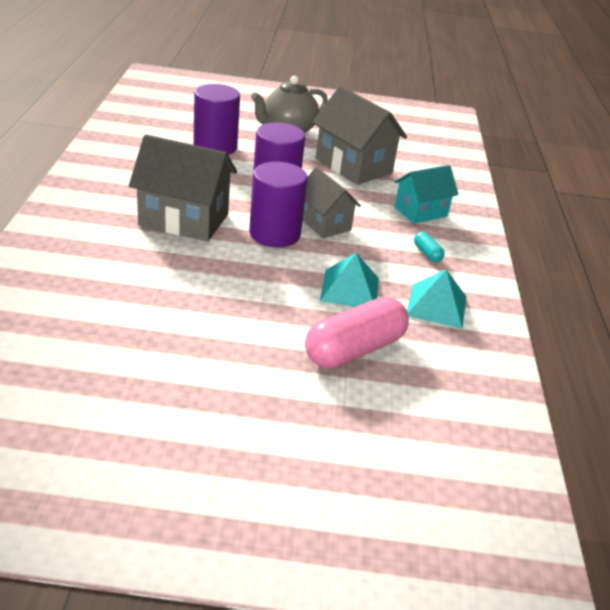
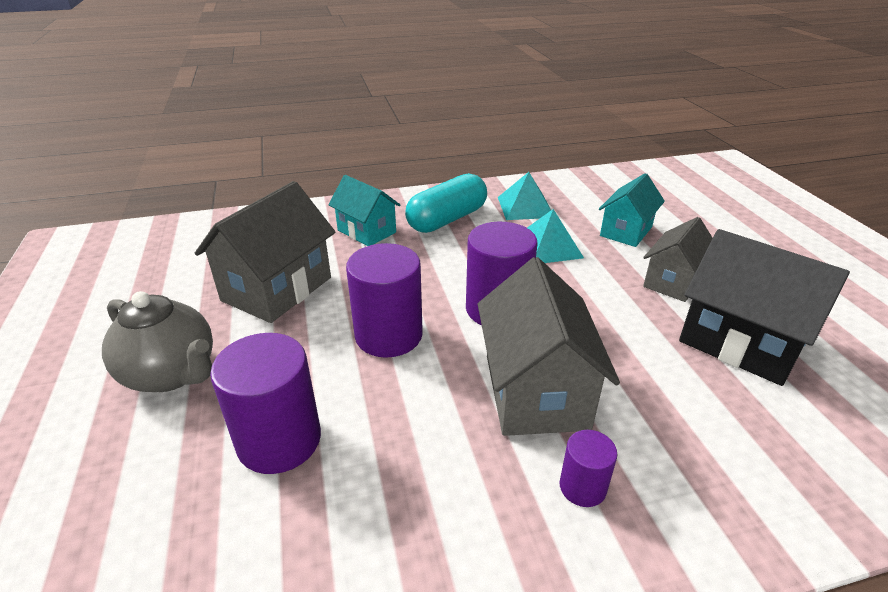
camera: 105 degrees left, 0 degrees up
grey house [303,167,361,238] -> grey house moved to [643,217,712,302]
pink capsule [305,297,409,368] -> turquoise house [599,173,665,247]
turquoise capsule [414,232,445,262] -> turquoise capsule [405,173,487,233], size x2.34
none -> purple cylinder [559,430,617,507]
none -> black house [679,229,850,386]

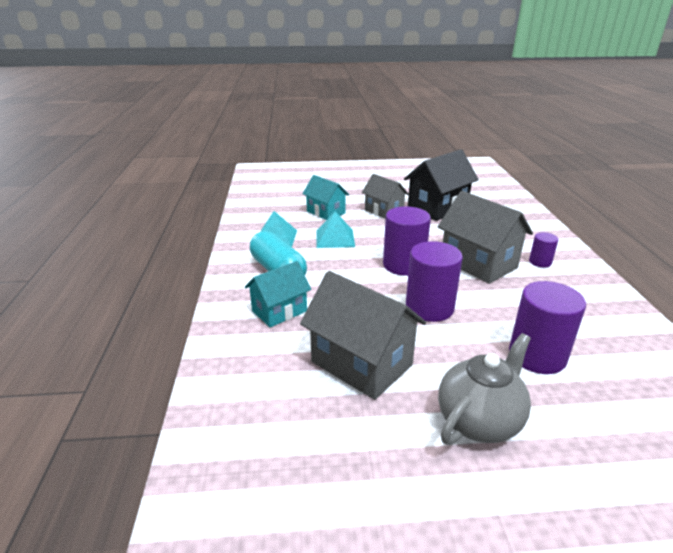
camera: 80 degrees left, 5 degrees down
grey house [478,257,620,436] -> grey house turned 45 degrees clockwise [438,191,533,284]

